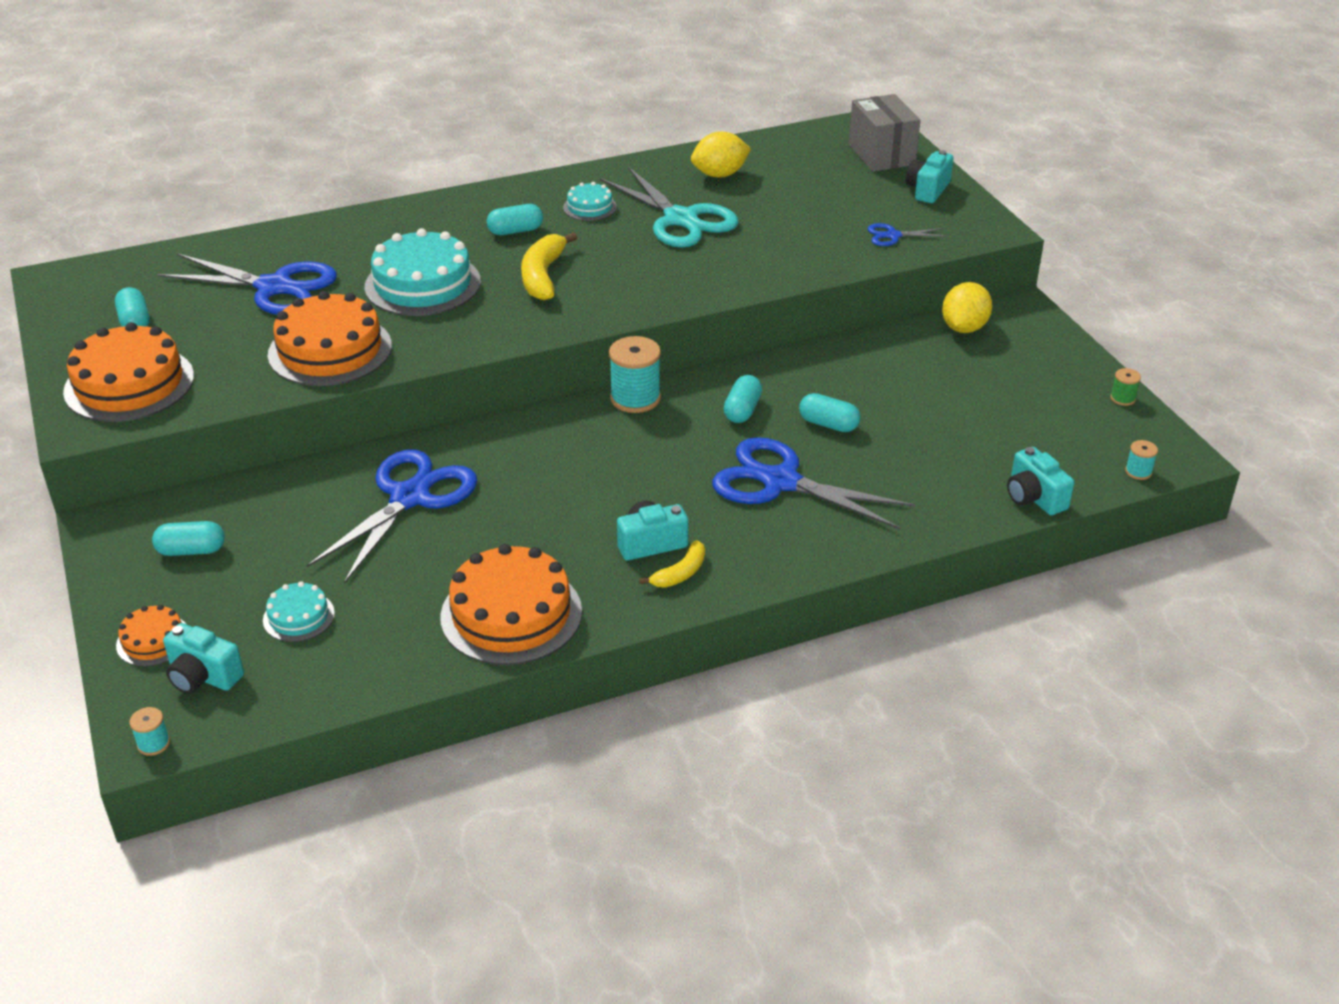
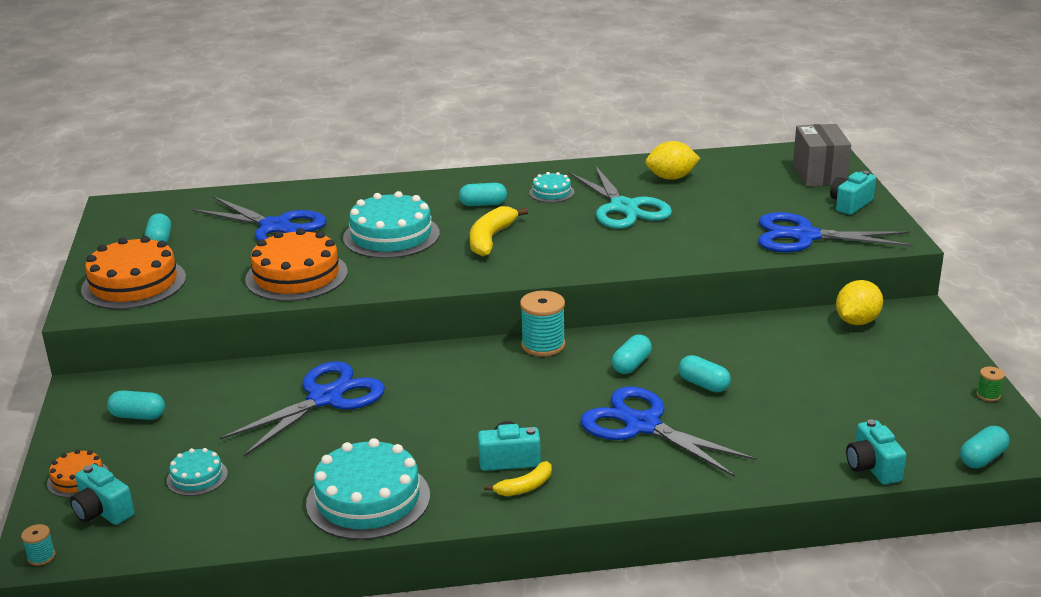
camera: 15 degrees right, 10 degrees down
orange cake [440,544,582,665] -> turquoise cake [306,438,430,540]
blue scissors [867,223,947,246] -> blue scissors [758,212,913,252], size x2.16
turquoise spool [1125,440,1158,480] -> turquoise capsule [960,426,1010,468]

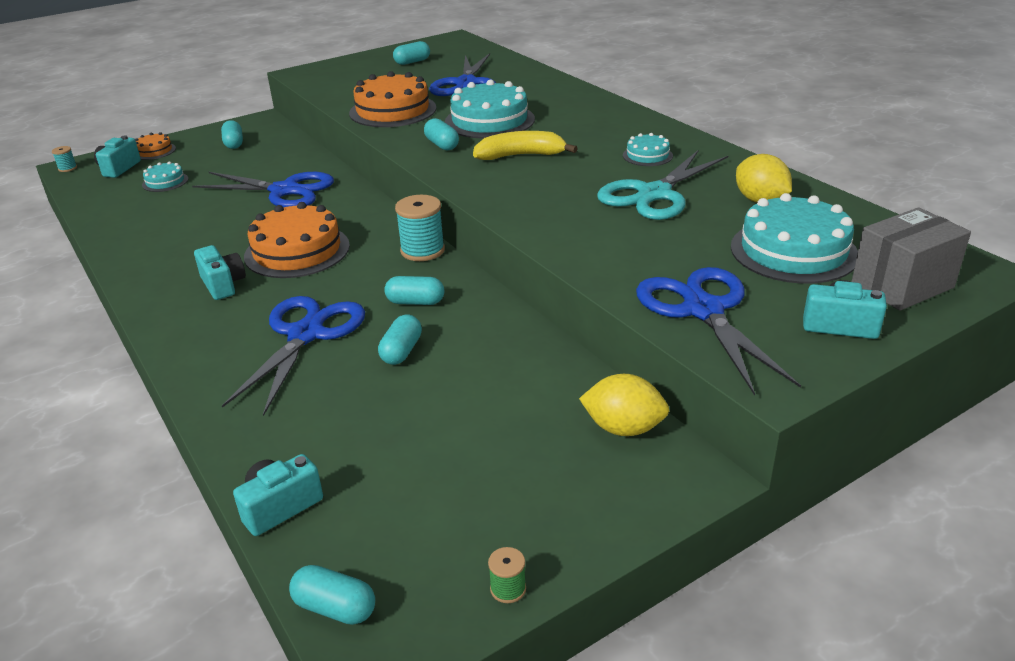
camera: 65 degrees right, 5 degrees up
orange cake [81,236,186,309] -> orange cake moved to [244,202,350,278]
turquoise cake [306,438,430,540] -> turquoise cake moved to [731,193,858,283]
turquoise capsule [459,183,507,206] -> turquoise capsule moved to [424,118,459,150]
yellow banana [484,461,552,496] -> none

